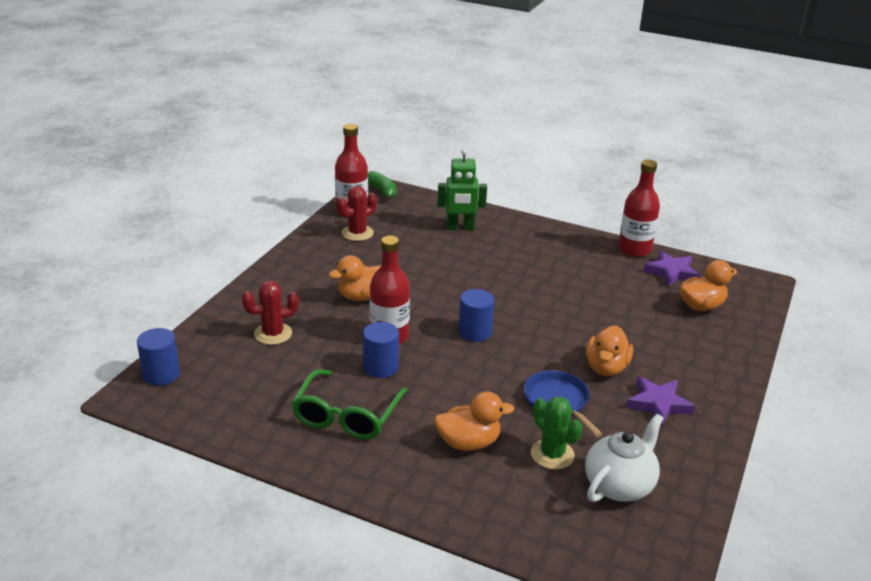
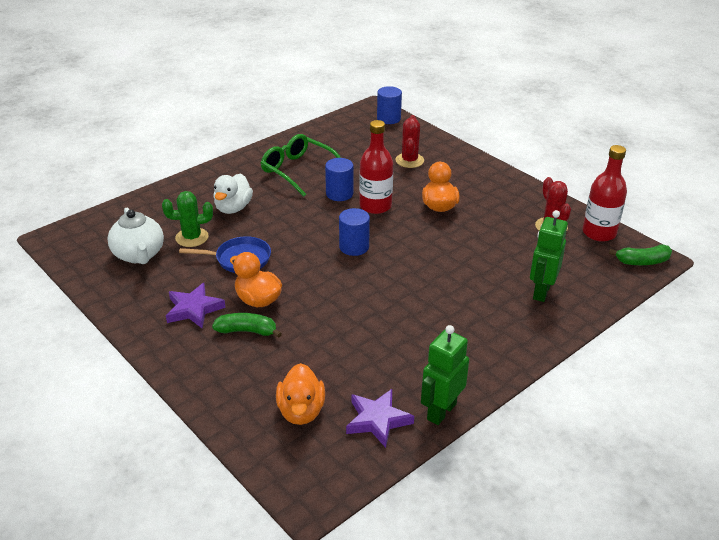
camera: 115 degrees right, 5 degrees up
orange duck [434,391,515,451] -> white duck [213,174,253,214]
red bottle [618,160,660,257] -> green robot [421,325,469,425]
none -> green banana [212,313,282,338]

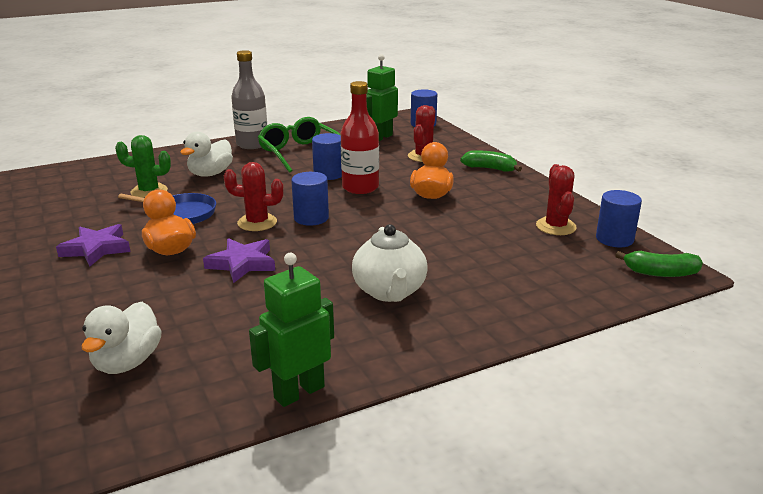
camera: 15 degrees right, 10 degrees down
white teapot [107,208,164,264] -> white teapot moved to [352,224,428,302]
green banana [212,313,282,338] -> green banana moved to [460,150,522,172]
orange duck [276,363,325,425] -> white duck [82,302,162,374]
purple star [346,389,414,448] -> purple star moved to [203,238,275,283]
green robot [530,210,568,302] -> green robot moved to [366,54,398,141]
red bottle [583,145,627,242] -> blue cylinder [596,190,642,247]
none -> red cactus [224,162,284,231]
none -> grey bottle [231,50,267,149]

